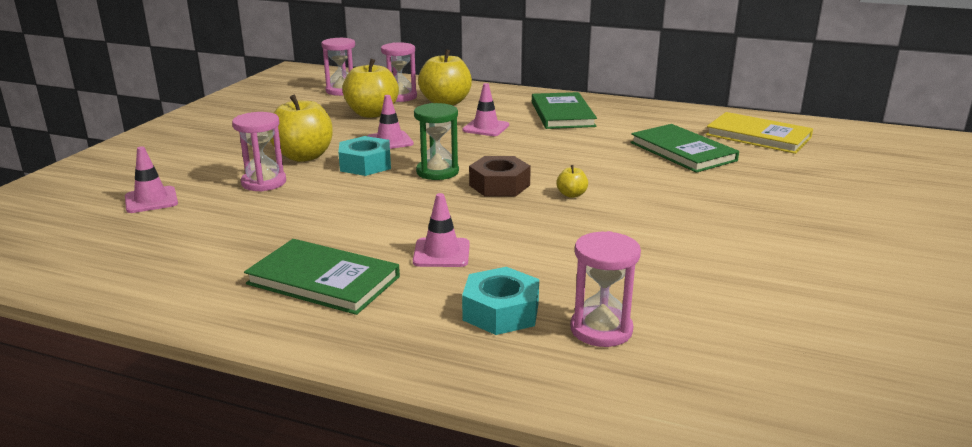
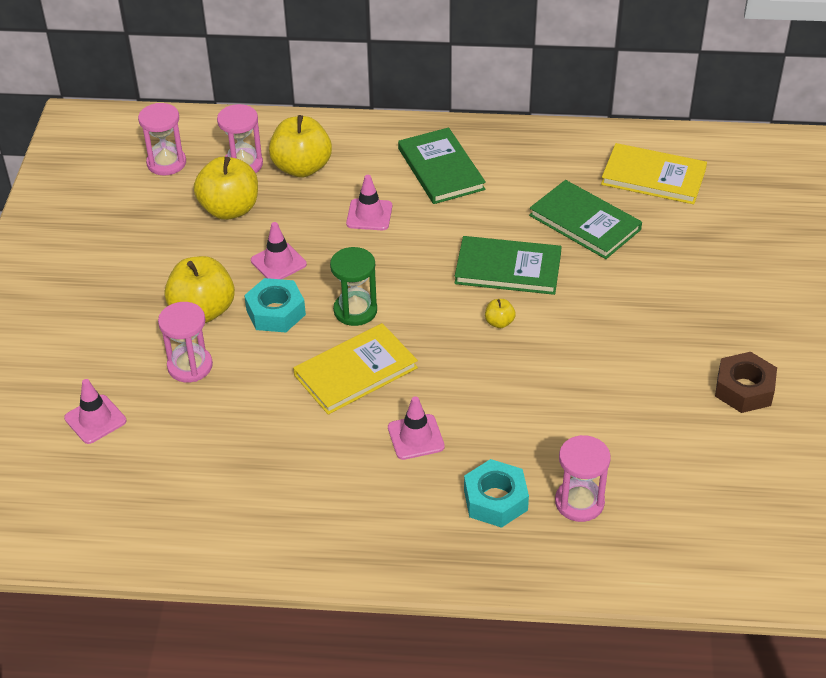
camera: 15 degrees left, 20 degrees up
green book [244,239,400,315] -> green book moved to [455,236,562,295]
brown nut [469,156,531,197] -> brown nut moved to [715,352,777,413]
none -> yellow book [293,323,418,415]

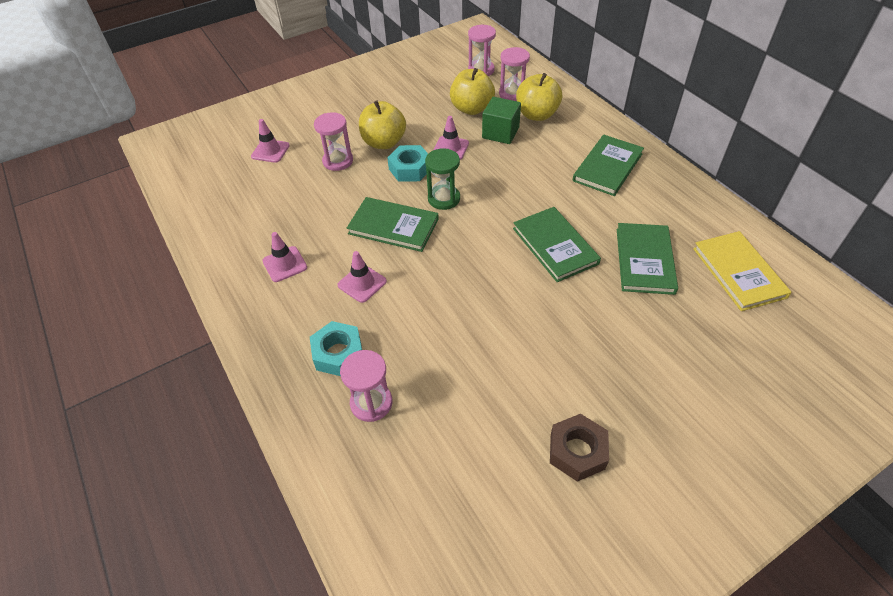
camera: 55 degrees right, 5 degrees up
yellow book [293,323,418,415] -> green book [347,197,439,252]
pink traffic cone [346,175,392,230] -> pink traffic cone moved to [262,232,307,282]
yellow apple [485,299,516,328] -> none
none -> green cube [482,97,521,144]

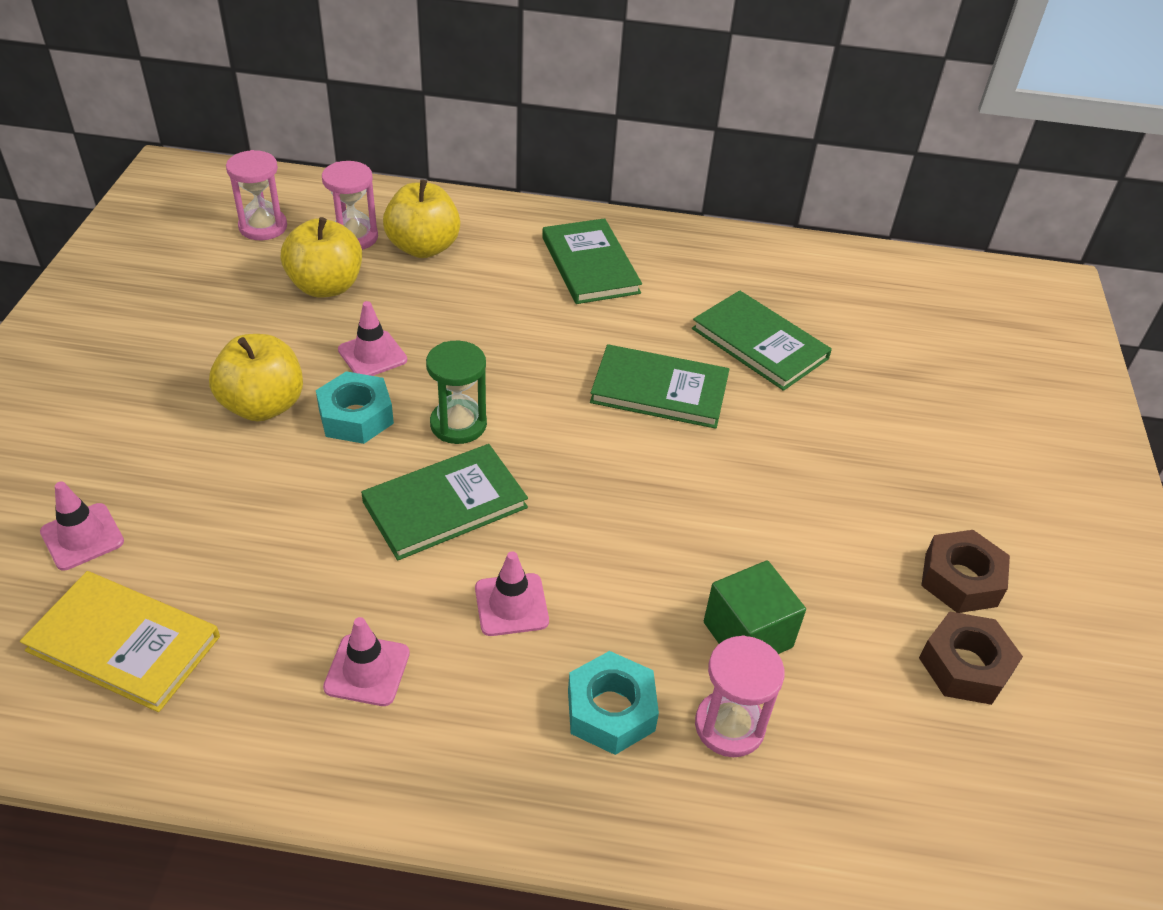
camera: 55 degrees left, 5 degrees down
pink hourglass [314,112,353,171] -> none
green cube [482,97,521,144] -> green cube moved to [704,560,806,654]
yellow book [693,231,792,311] -> yellow book moved to [20,571,220,712]
none -> brown nut [919,611,1023,705]

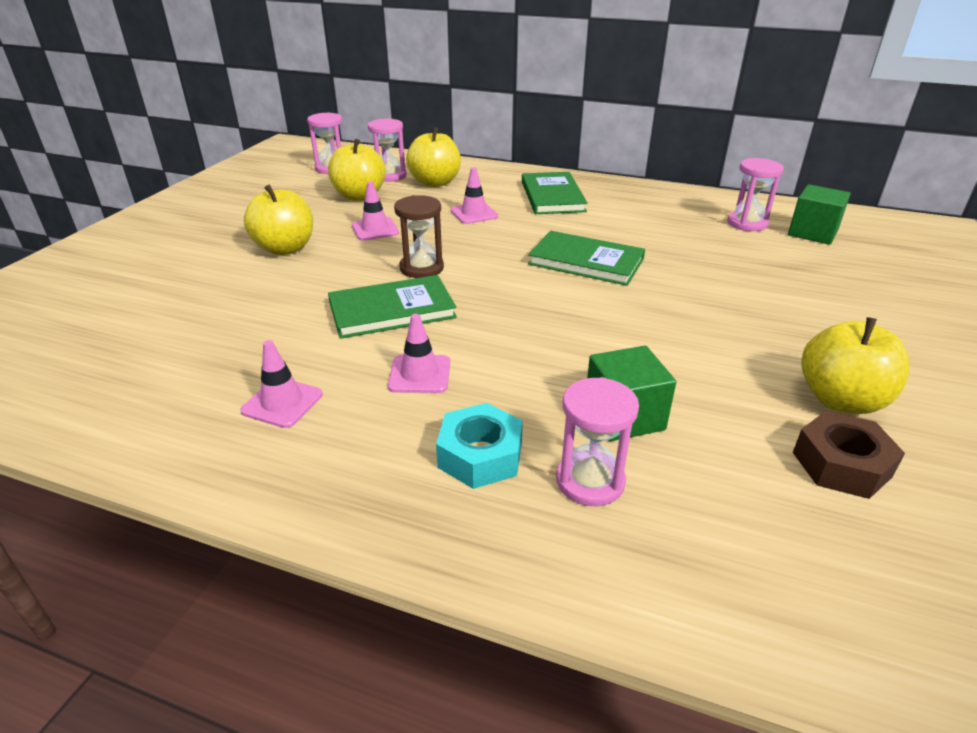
camera: 15 degrees right, 10 degrees down
yellow book [20,571,220,712] -> none
pink traffic cone [40,482,124,570] -> pink traffic cone moved to [451,167,498,224]
turquoise nut [316,371,394,444] -> none
green hourglass [426,340,487,444] -> brown hourglass [394,195,444,278]
green book [692,290,832,391] -> none
brown nut [921,530,1010,613] -> yellow apple [801,317,910,414]
none -> pink hourglass [727,158,784,231]
none -> green cube [788,184,851,245]

